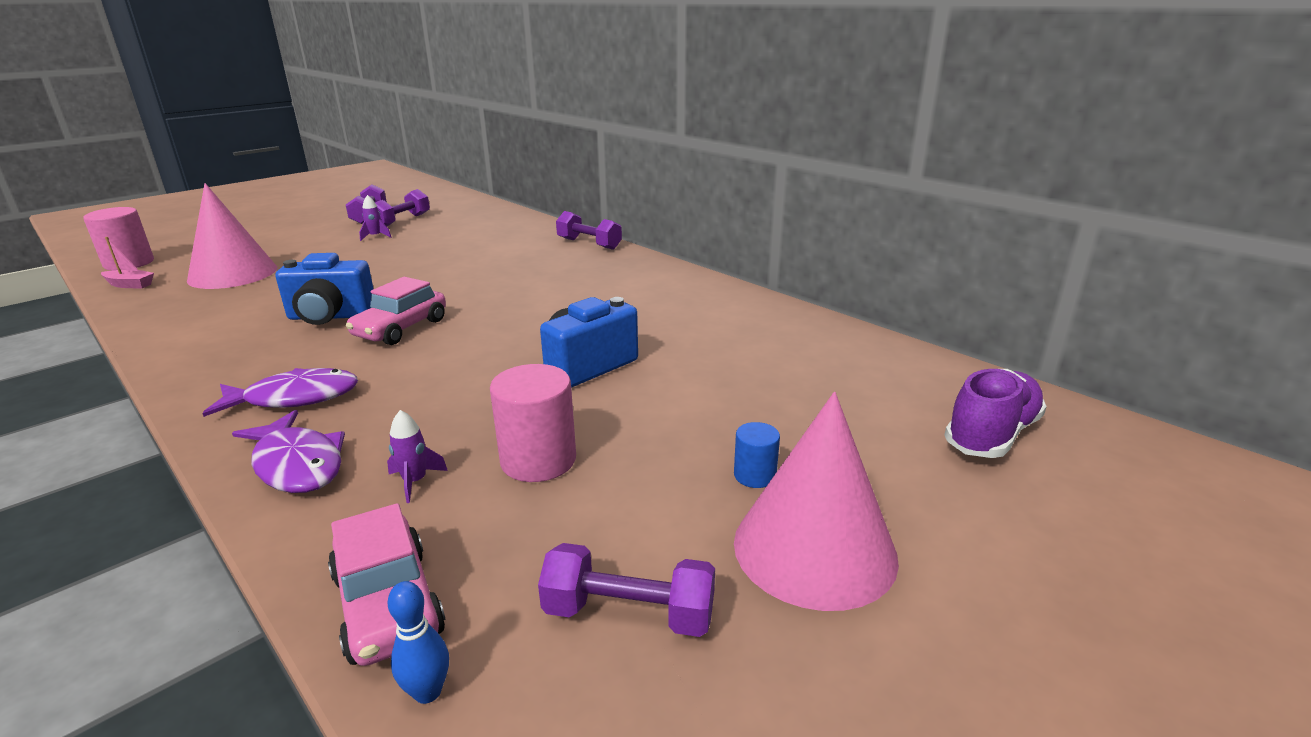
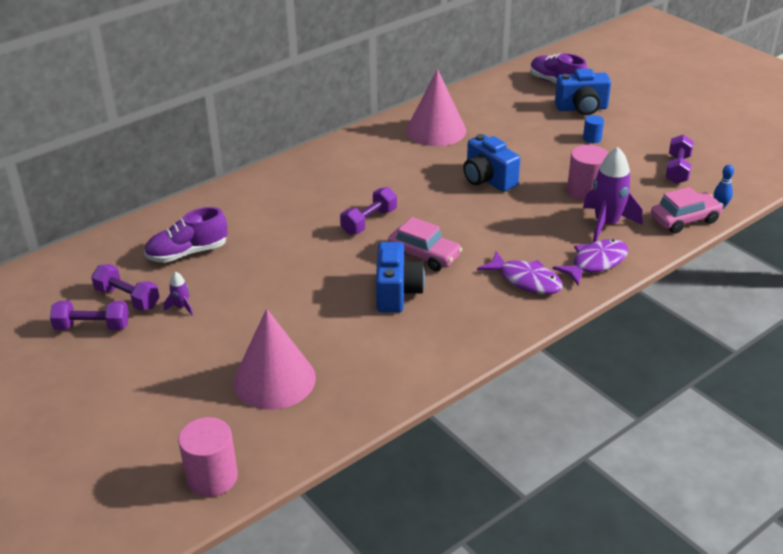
camera: 85 degrees left, 10 degrees up
pink boat [101,237,154,289] -> none
purple fish [202,368,358,417] -> purple fish turned 135 degrees clockwise [477,251,563,294]
purple rocket [387,410,448,503] -> purple rocket [583,147,643,242], size x2.18
purple dumbbell [556,211,622,250] -> purple dumbbell moved to [340,187,397,235]
pink cone [734,392,899,611] -> pink cone moved to [406,69,466,146]
none -> purple shoe [144,207,228,263]
none -> blue camera [555,69,611,115]

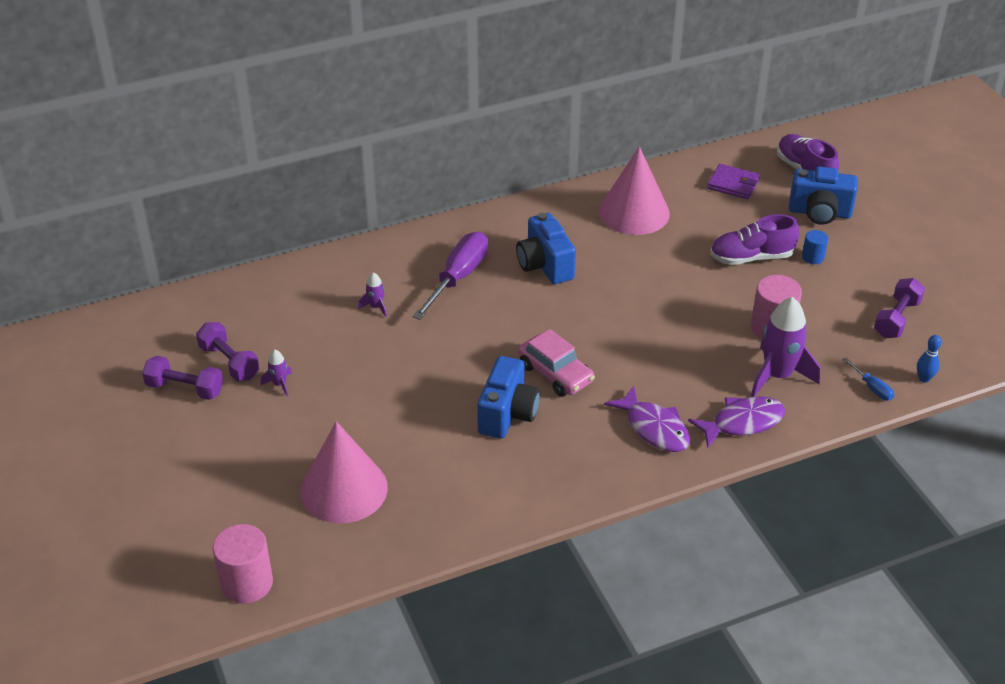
camera: 15 degrees right, 5 degrees up
purple shoe [144,207,228,263] -> purple shoe moved to [710,214,799,265]
purple dumbbell [340,187,397,235] -> none
blue camera [463,134,520,192] -> blue camera moved to [516,213,576,284]
pink car [651,187,724,233] -> blue screwdriver [843,358,894,401]
none -> purple rocket [358,272,387,317]
none -> purple screwdriver [413,232,488,320]
none -> purple wallet [707,164,760,199]

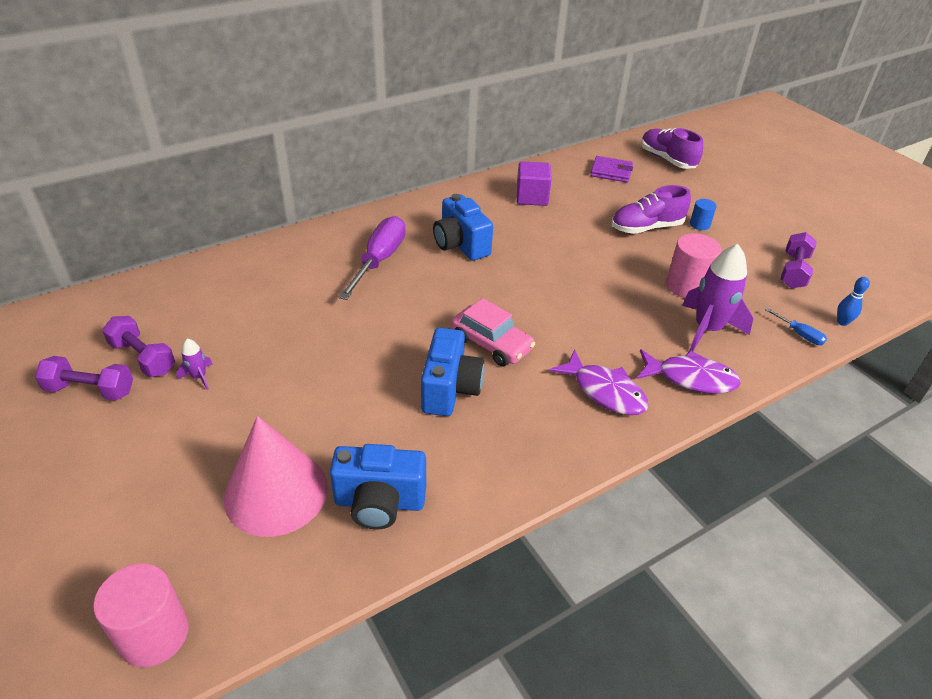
camera: 10 degrees left, 0 degrees up
purple rocket [358,272,387,317] -> none
pink cone [599,147,670,235] -> purple cube [516,161,552,206]
purple fish [688,396,785,448] -> purple fish turned 45 degrees clockwise [637,349,741,394]
blue camera [789,166,858,225] -> blue camera moved to [330,444,426,529]

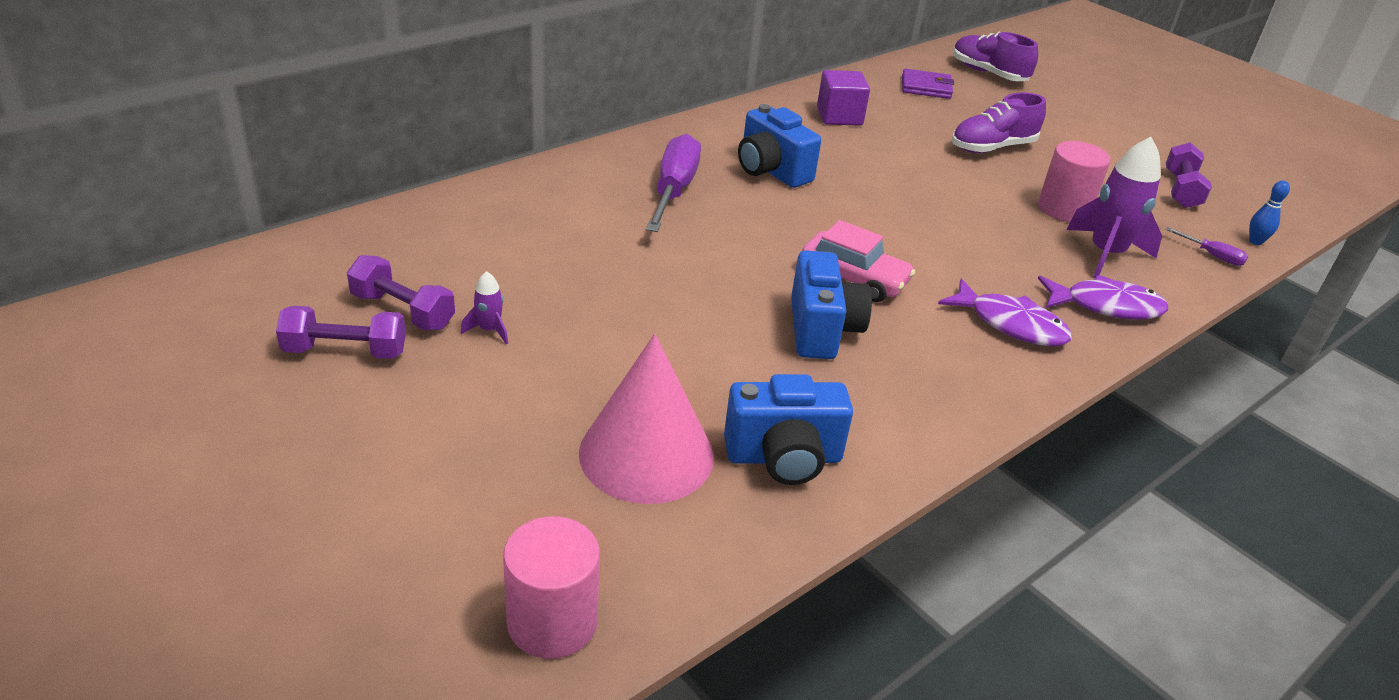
camera: 10 degrees left, 5 degrees down
blue cylinder [690,199,716,230] -> none
blue screwdriver [764,308,827,345] -> purple screwdriver [1165,227,1248,266]

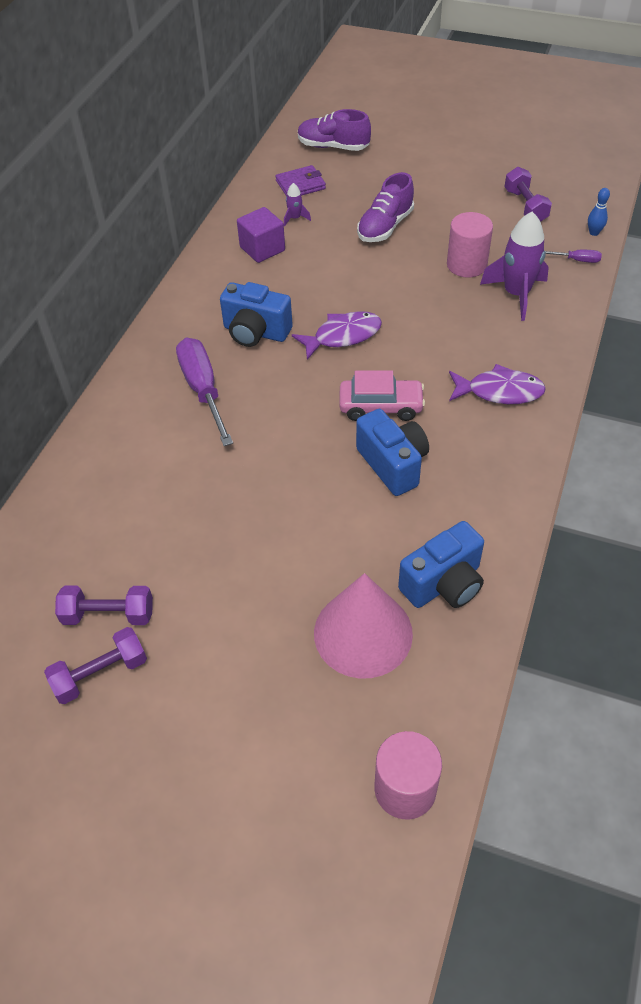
camera: 25 degrees left, 15 degrees up
purple rocket [461,271,508,344] -> purple rocket moved to [284,183,311,227]
purple fish [1038,275,1168,320] -> purple fish moved to [292,311,382,360]

